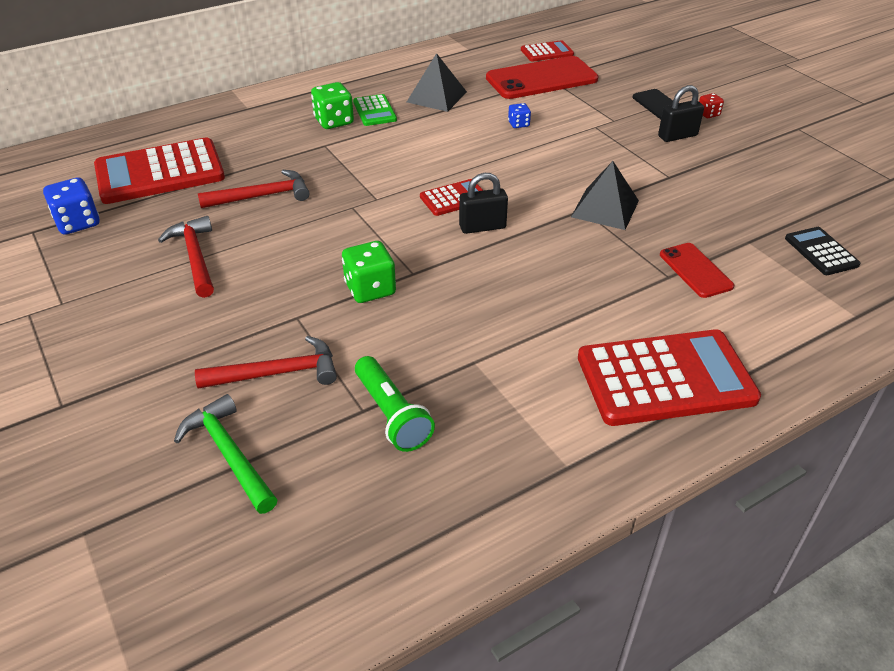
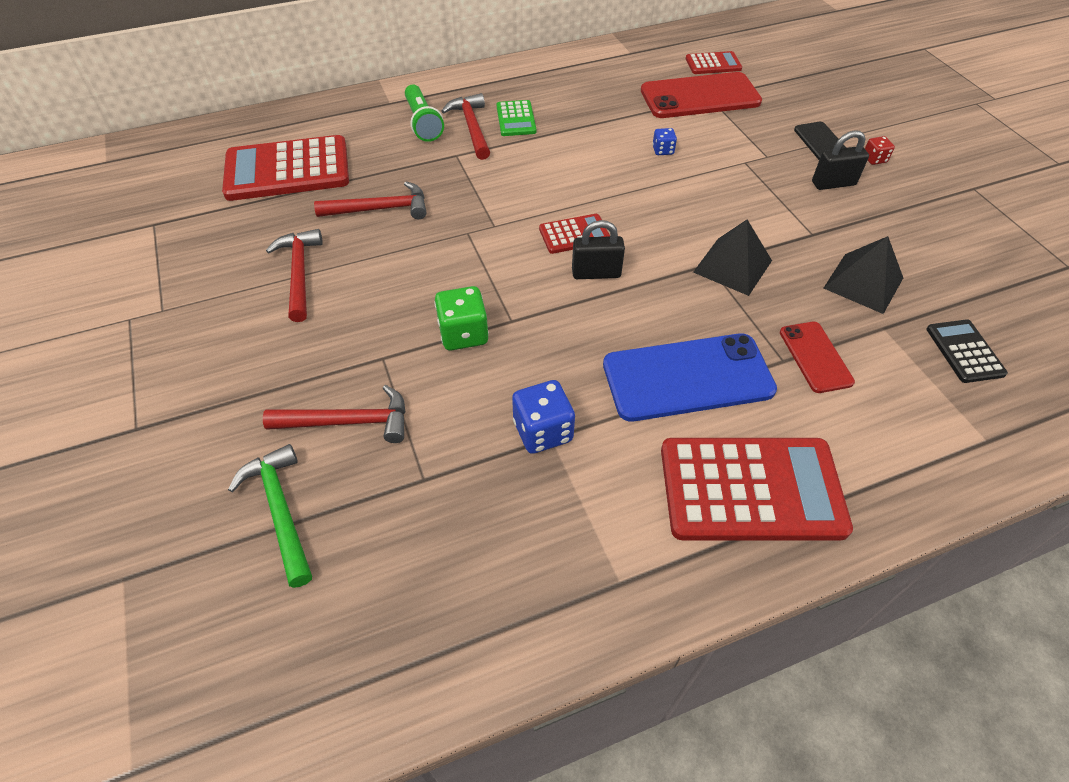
camera: 10 degrees right, 10 degrees up
blue dice [43,177,99,235] -> blue dice moved to [512,380,575,454]
green dice [311,82,354,129] -> red hammer [441,93,490,160]
green flashlight [355,356,435,452] -> green flashlight moved to [405,84,444,142]
black pyramid [407,53,467,112] -> black pyramid moved to [824,236,903,314]
none -> blue phone [603,333,777,422]

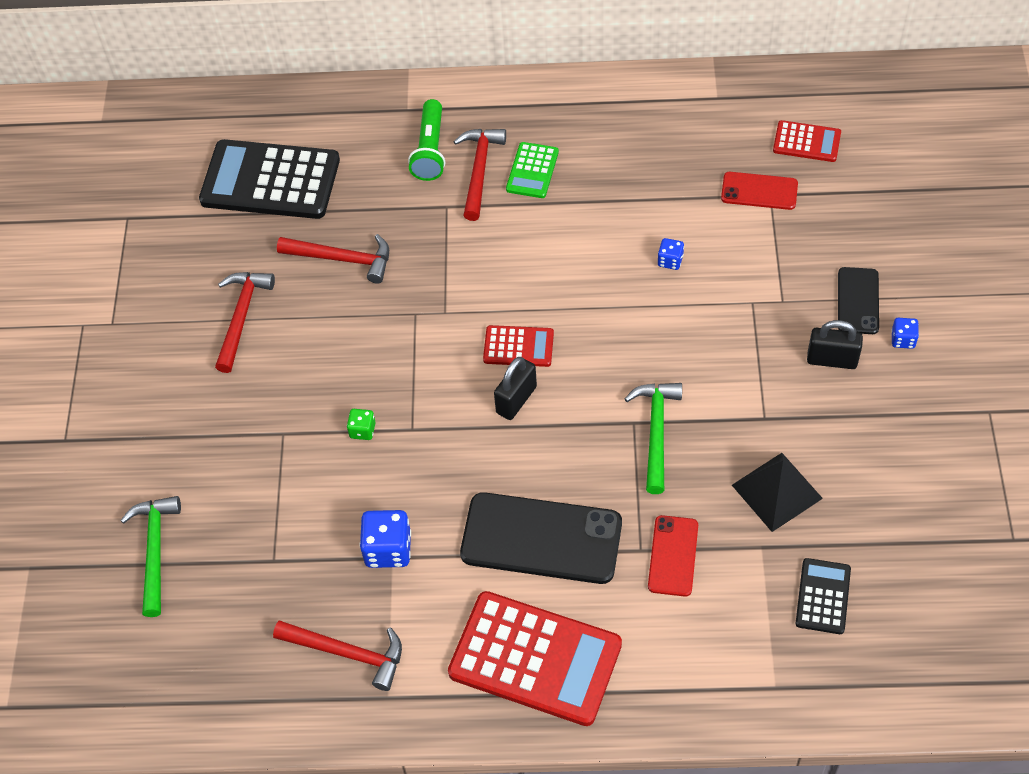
camera: 25 degrees right, 5 degrees up
red calculator [222,135,349,201] -> black calculator [199,139,340,219]
red hammer [263,385,406,443] -> red hammer moved to [273,620,402,691]
green dice [434,286,489,351] -> green dice [347,409,376,440], size x0.55
black padlock [572,220,625,279] -> black padlock turned 75 degrees counterclockwise [494,357,537,420]
blue phone [603,333,777,422] -> black phone [460,492,622,584]
red phone [641,72,762,118] -> red phone [721,172,798,210], size x0.54
black pyramid [693,220,772,296] -> green hammer [625,383,682,494]
red dice [865,136,895,165] -> blue dice [891,318,919,349]

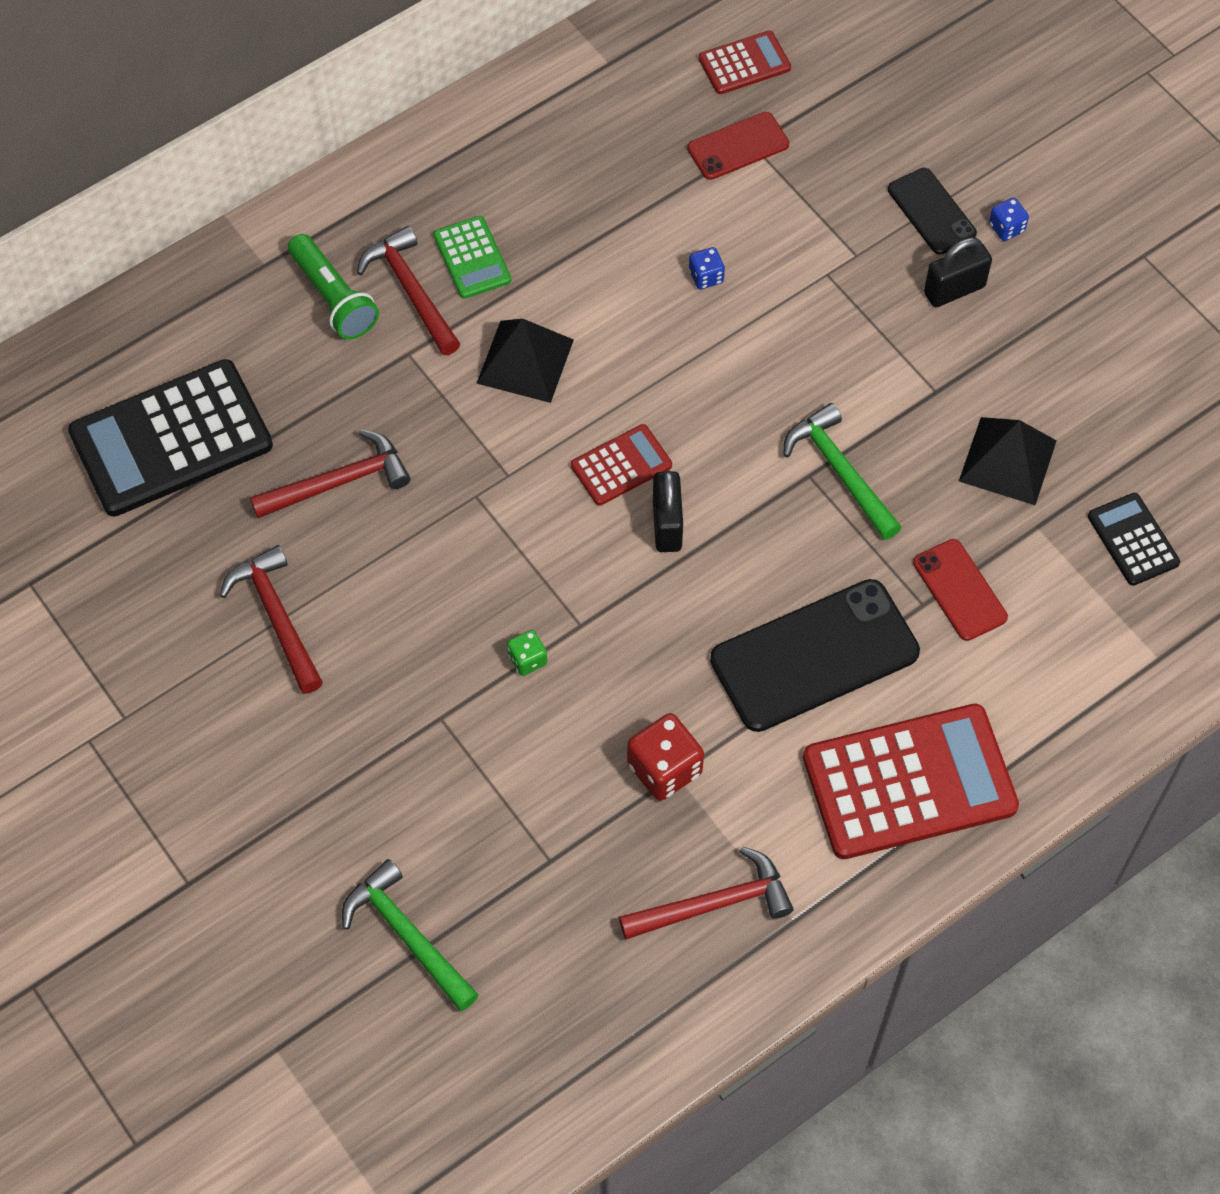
camera: 40 degrees left, 5 degrees up
blue dice [360,510,411,568] -> red dice [627,713,704,801]
none -> black pyramid [476,319,574,403]

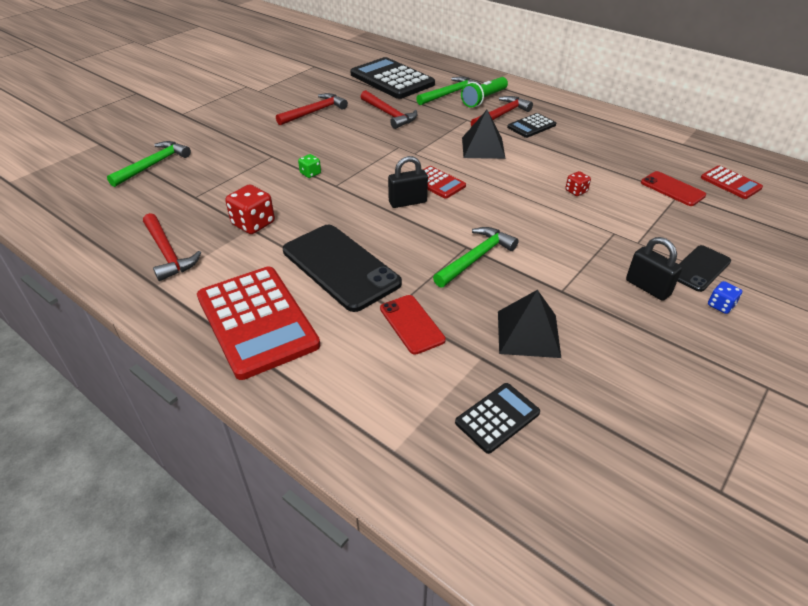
camera: 75 degrees right, 20 degrees down
green calculator [433,216,511,299] -> black calculator [507,113,556,138]
blue dice [689,247,725,289] -> red dice [565,171,591,196]
red phone [913,539,1008,641] -> red phone turned 75 degrees counterclockwise [380,295,446,355]
none -> green hammer [416,77,481,105]

